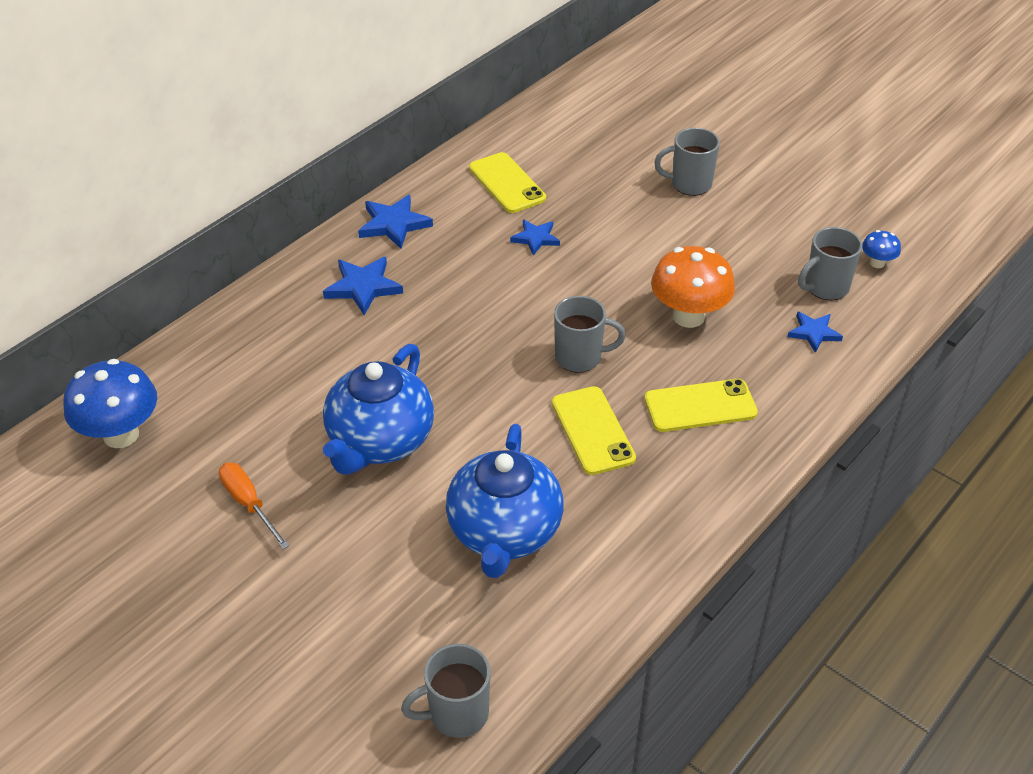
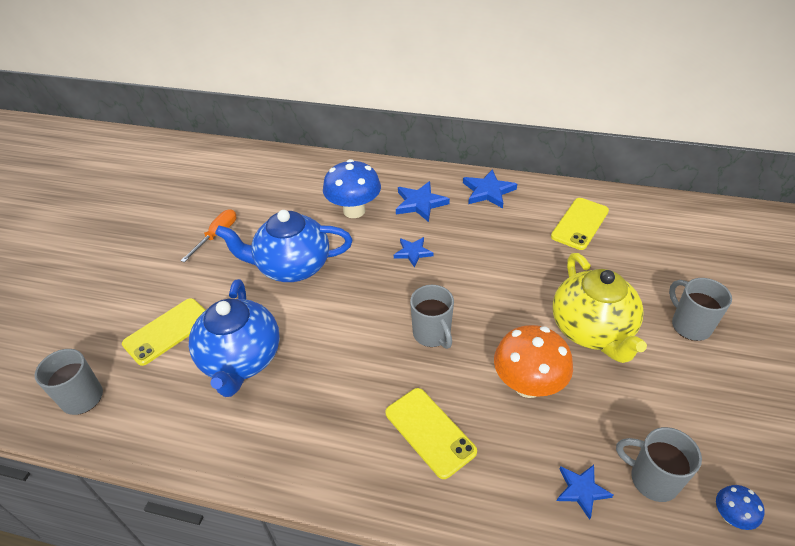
camera: 65 degrees right, 0 degrees up
blue mushroom [64,359,157,448] -> blue mushroom moved to [323,159,381,218]
blue teapot [446,424,564,578] -> blue teapot turned 75 degrees counterclockwise [189,279,280,397]
blue star [510,219,560,255] -> blue star moved to [394,237,433,268]
yellow phone [552,386,636,475] -> yellow phone moved to [122,298,205,366]
none -> yellow teapot [553,253,647,363]

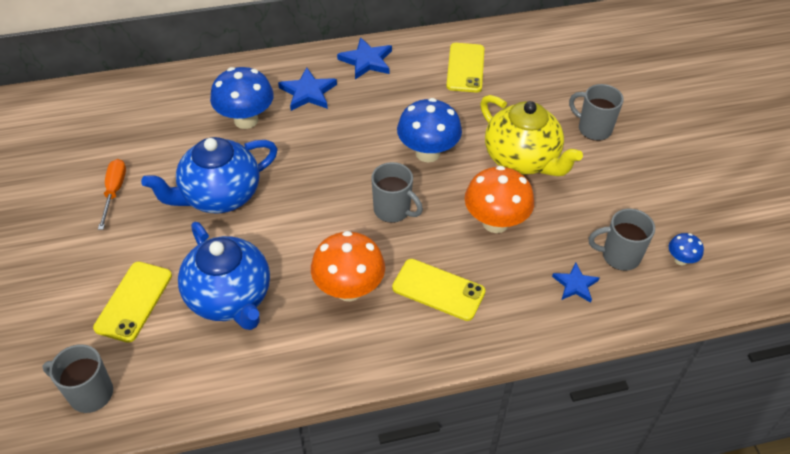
camera: 30 degrees left, 5 degrees up
blue star [394,237,433,268] -> none
none -> orange mushroom [311,231,385,301]
none -> blue mushroom [397,98,462,162]

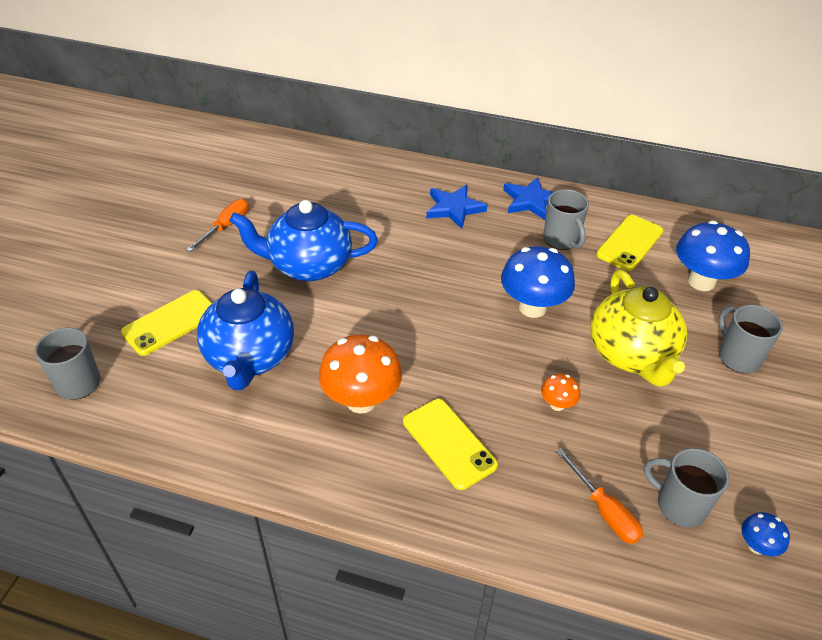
camera: 30 degrees right, 5 degrees down
blue mushroom [210,67,274,129] -> blue mushroom moved to [676,220,750,291]
grey mug [371,162,423,223] -> grey mug moved to [543,189,589,250]
orange mushroom [465,166,534,233] -> orange mushroom [541,374,580,411], size x0.48
blue star [552,263,599,303] -> orange screwdriver [556,449,643,544]

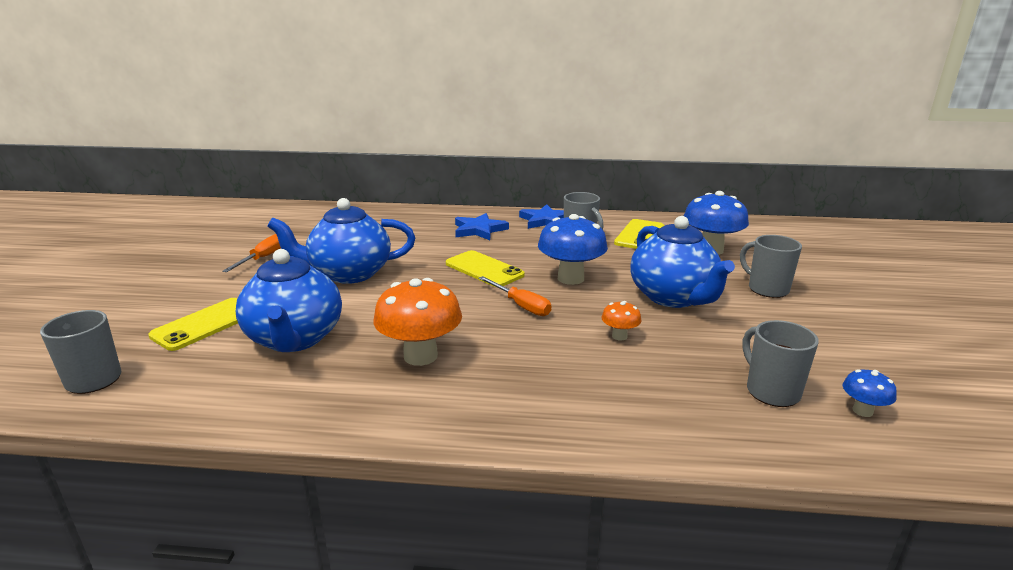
camera: 10 degrees left, 20 degrees down
yellow phone [403,399,498,490] -> yellow phone moved to [446,250,525,287]
orange screwdriver [556,449,643,544] -> orange screwdriver moved to [479,276,552,316]
yellow teapot [590,270,687,387] -> blue teapot [630,216,735,308]
grey mug [644,448,729,527] -> grey mug turned 45 degrees clockwise [742,320,819,407]

